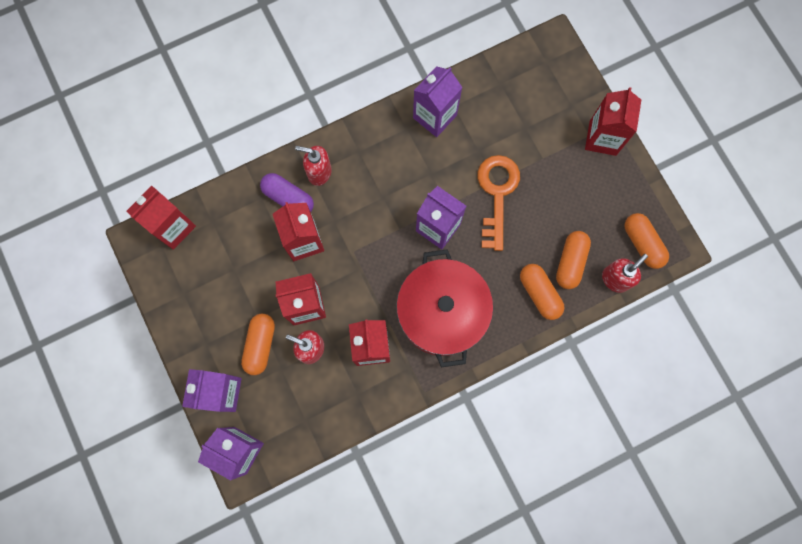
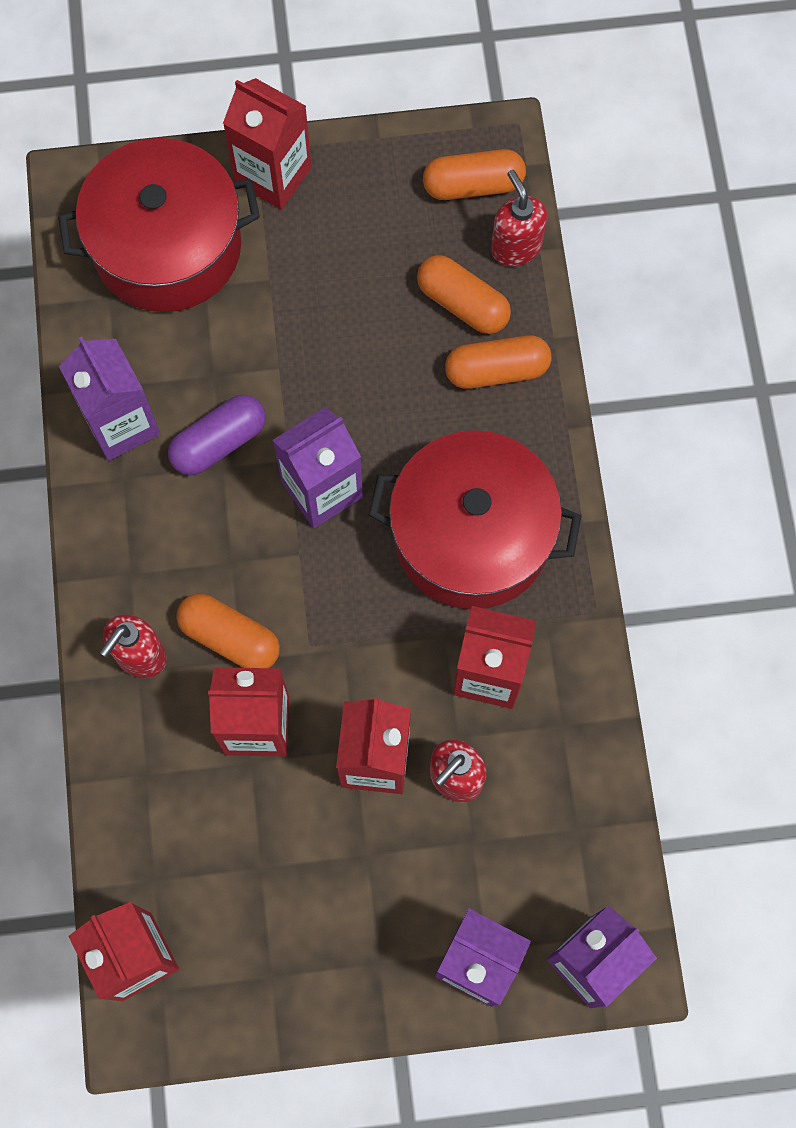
camera: 70 degrees left, 5 degrees down
orange capsule [241,314,275,375] -> orange capsule moved to [176,593,280,668]
purple capsule [260,173,314,212] -> purple capsule moved to [168,395,266,475]
orange key [477,155,520,251] -> none
none -> red pot [58,138,260,312]

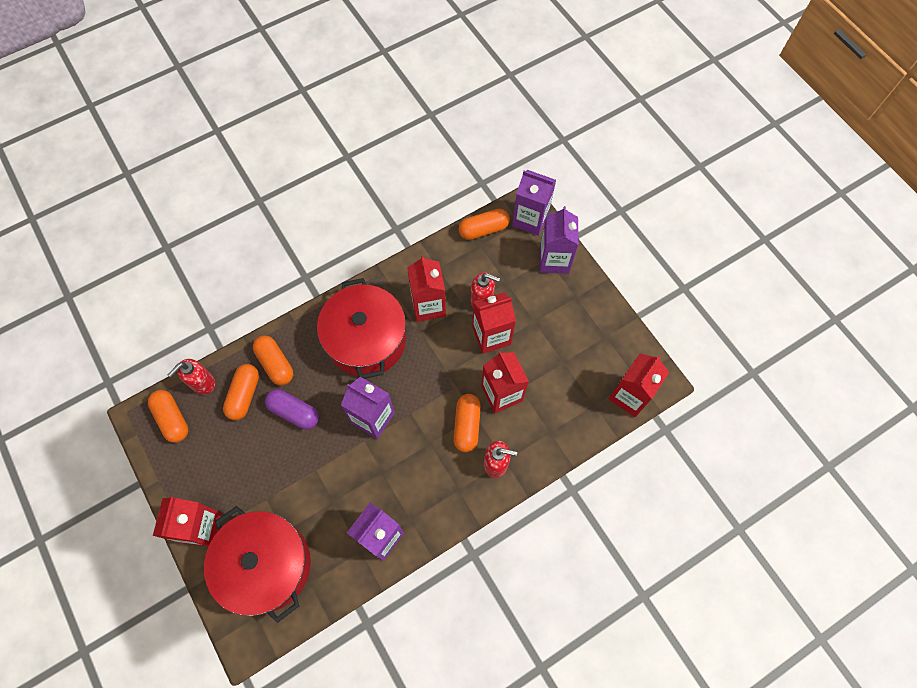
camera: 115 degrees left, 5 degrees down
purple capsule [168,395,266,475] -> purple capsule moved to [265,389,319,429]
none -> orange capsule [459,209,510,240]

